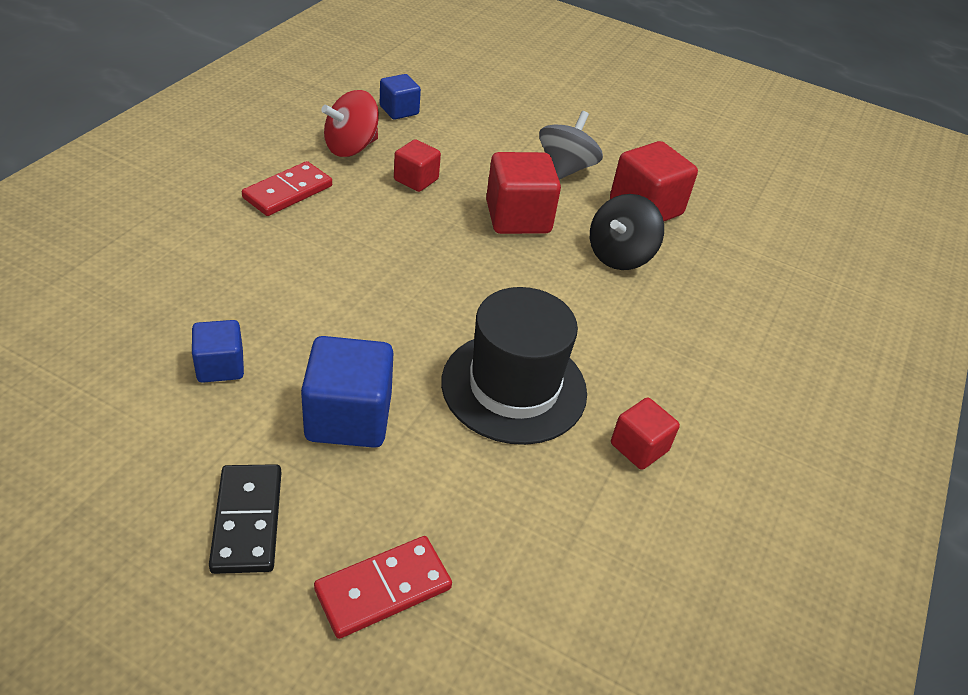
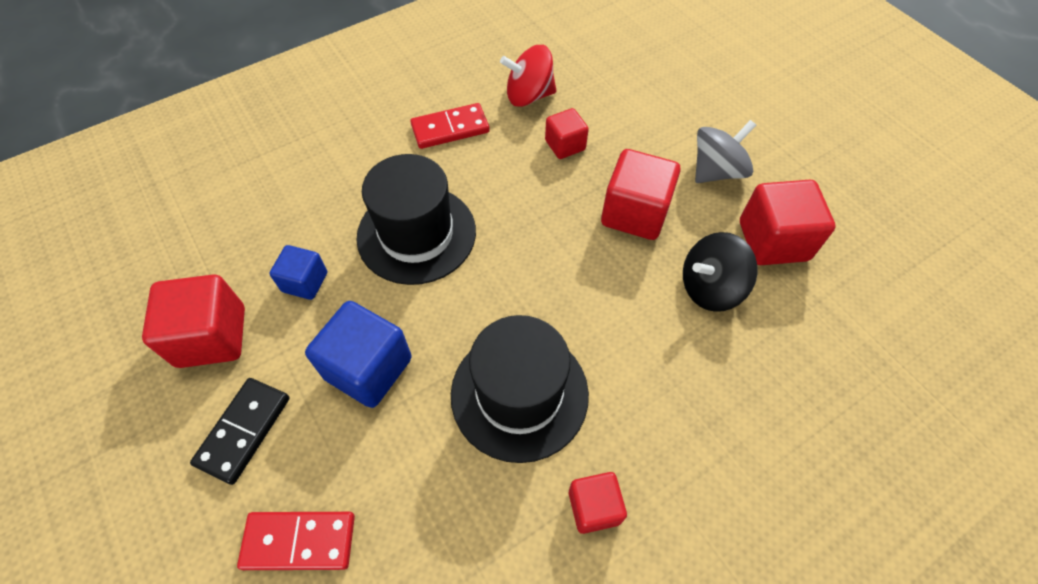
camera: 35 degrees right, 15 degrees up
blue cube [380,74,421,120] -> none
none -> red cube [142,274,245,368]
none -> black hat [356,154,476,285]

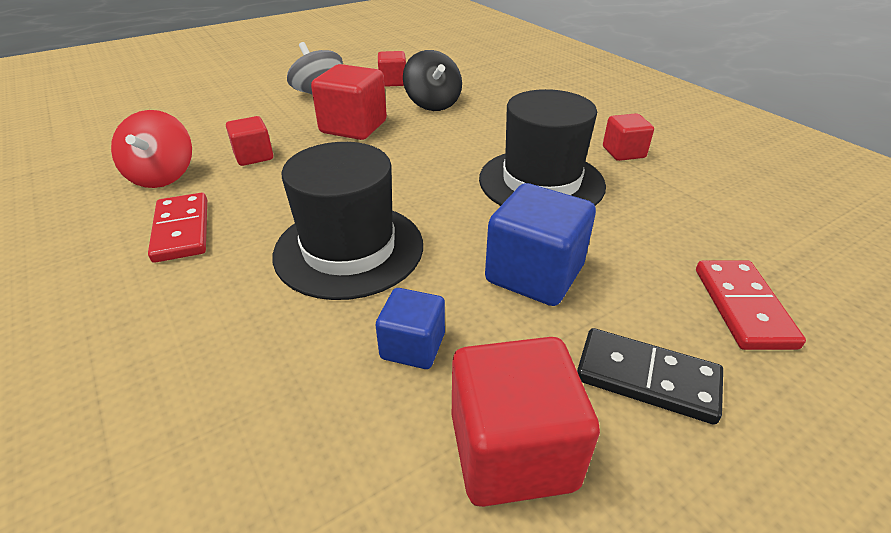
camera: 90 degrees left, 20 degrees down
red cube [740,180,836,265] -> red cube [378,51,406,87], size x0.59

